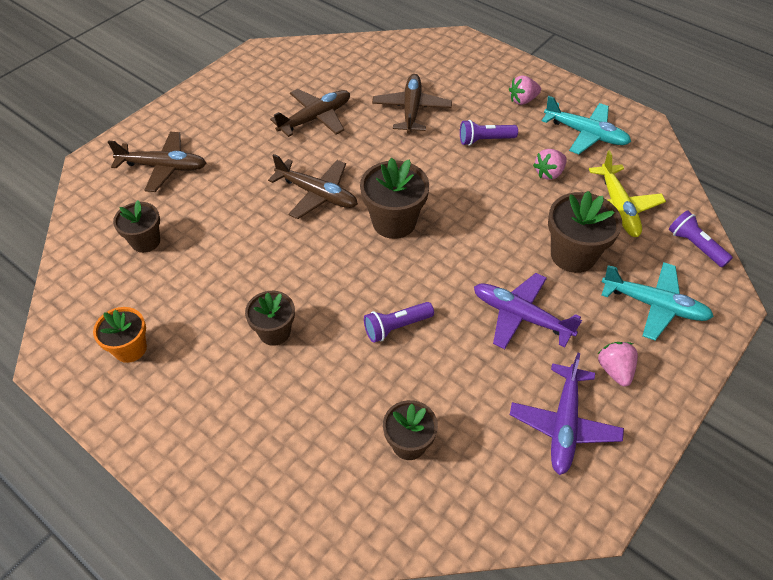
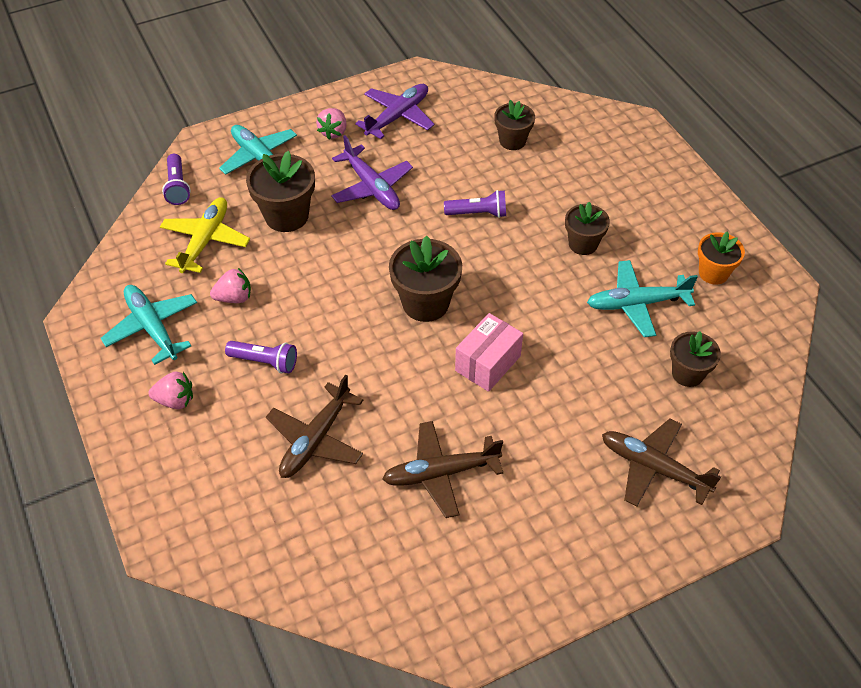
camera: 155 degrees left, 0 degrees up
brown plane [268,154,358,219] -> pink box [455,313,523,392]
none -> turquoise plane [587,260,698,337]

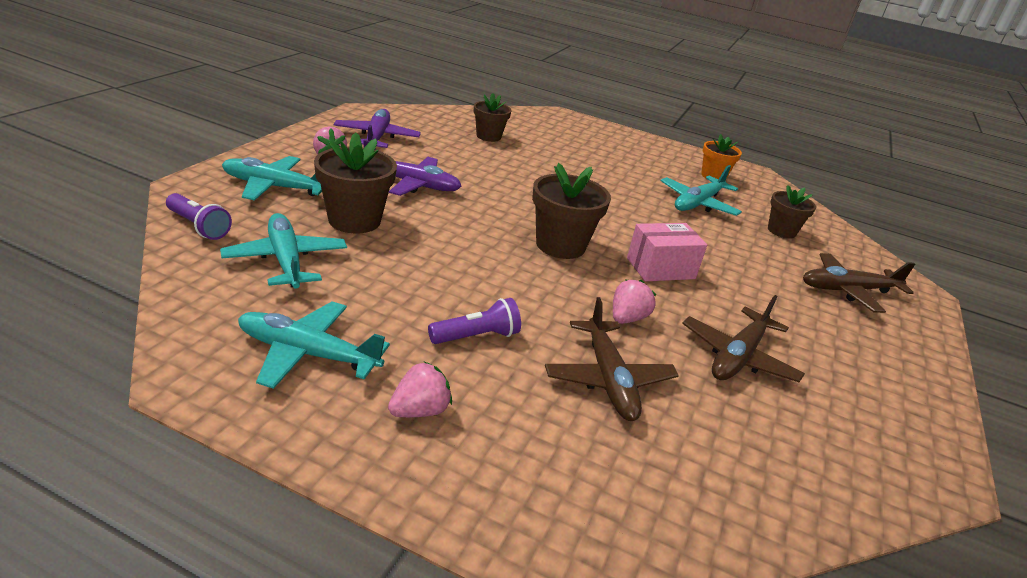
camera: 45 degrees left, 20 degrees down
yellow plane [160,197,250,273] -> turquoise plane [220,213,347,289]
pink strawberry [210,268,251,303] -> pink strawberry moved to [613,279,657,324]
purple flashlight [444,190,506,218] -> none
pink box [455,313,523,392] -> pink box turned 75 degrees clockwise [627,223,707,281]
brown flower pot [565,202,610,255] -> none

